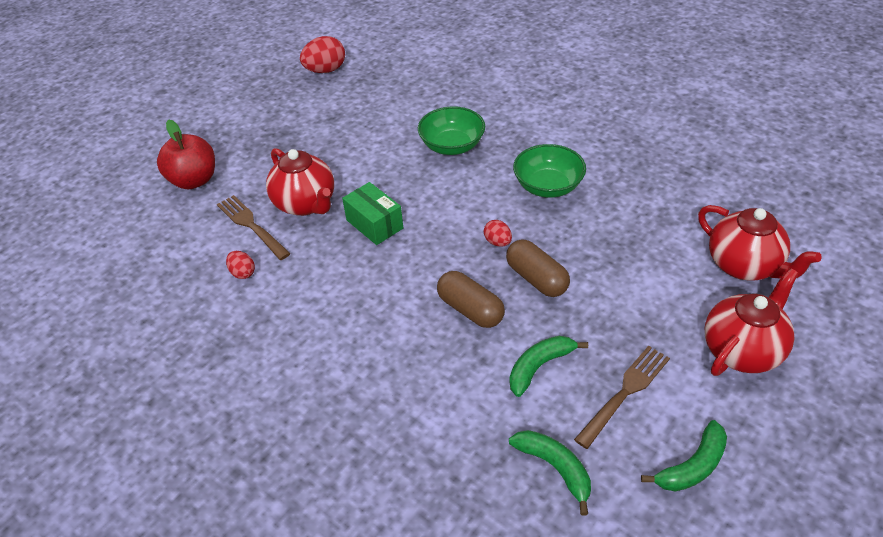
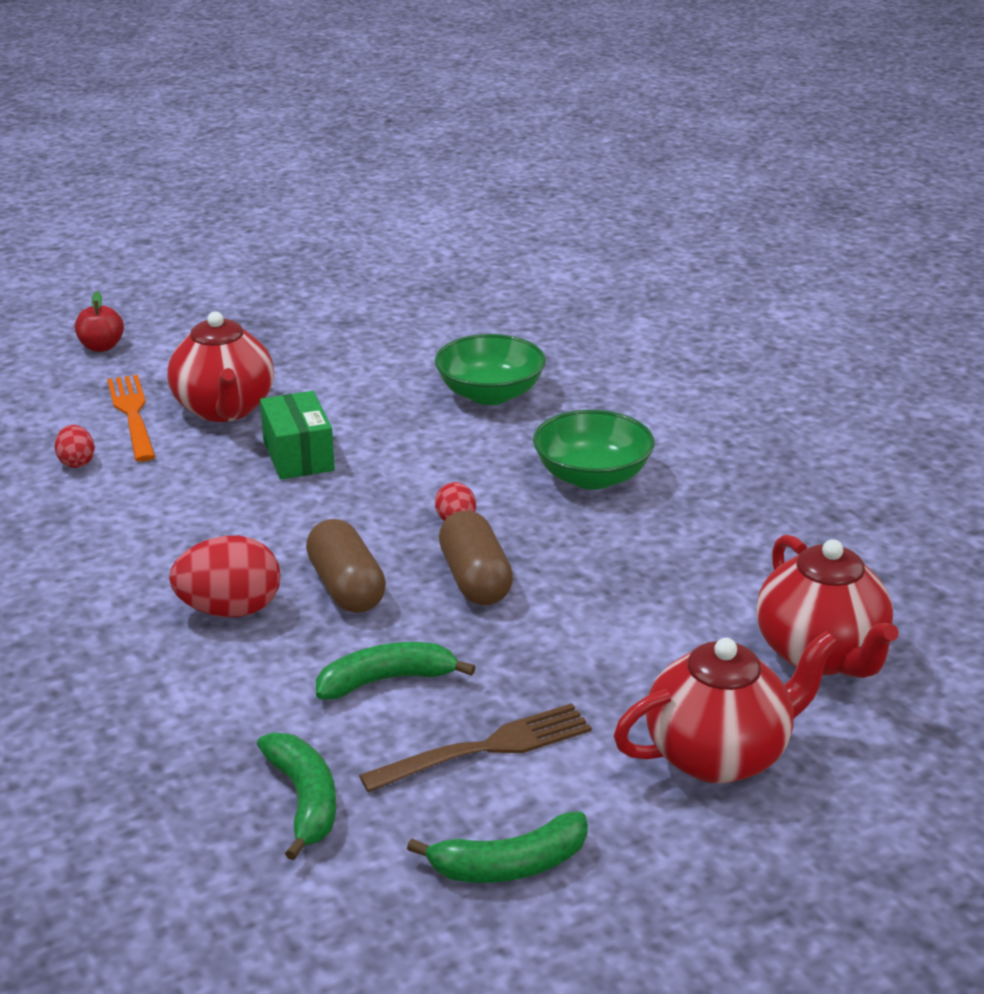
camera: 20 degrees right, 15 degrees down
red apple [157,119,215,189] -> red apple [75,292,124,352], size x0.57
brown fork [217,195,291,260] -> orange fork [107,375,156,462]
red egg [300,36,345,73] -> red egg moved to [169,536,281,617]

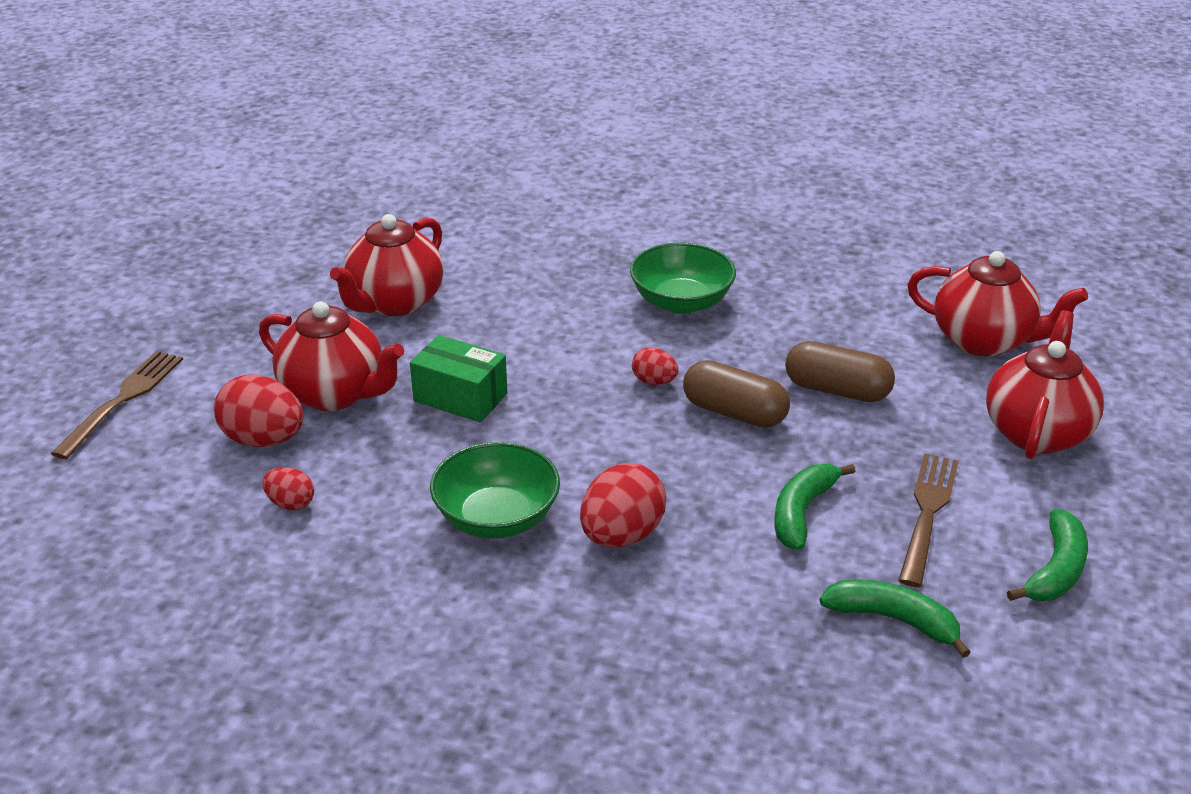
camera: 45 degrees left, 5 degrees up
red apple [75,292,124,352] -> brown fork [51,351,183,459]
orange fork [107,375,156,462] -> red egg [214,374,303,447]
brown capsule [306,519,386,613] -> brown capsule moved to [785,341,895,402]
green bowl [435,334,546,405] -> green bowl moved to [430,442,560,539]
none -> red teapot [330,214,443,316]

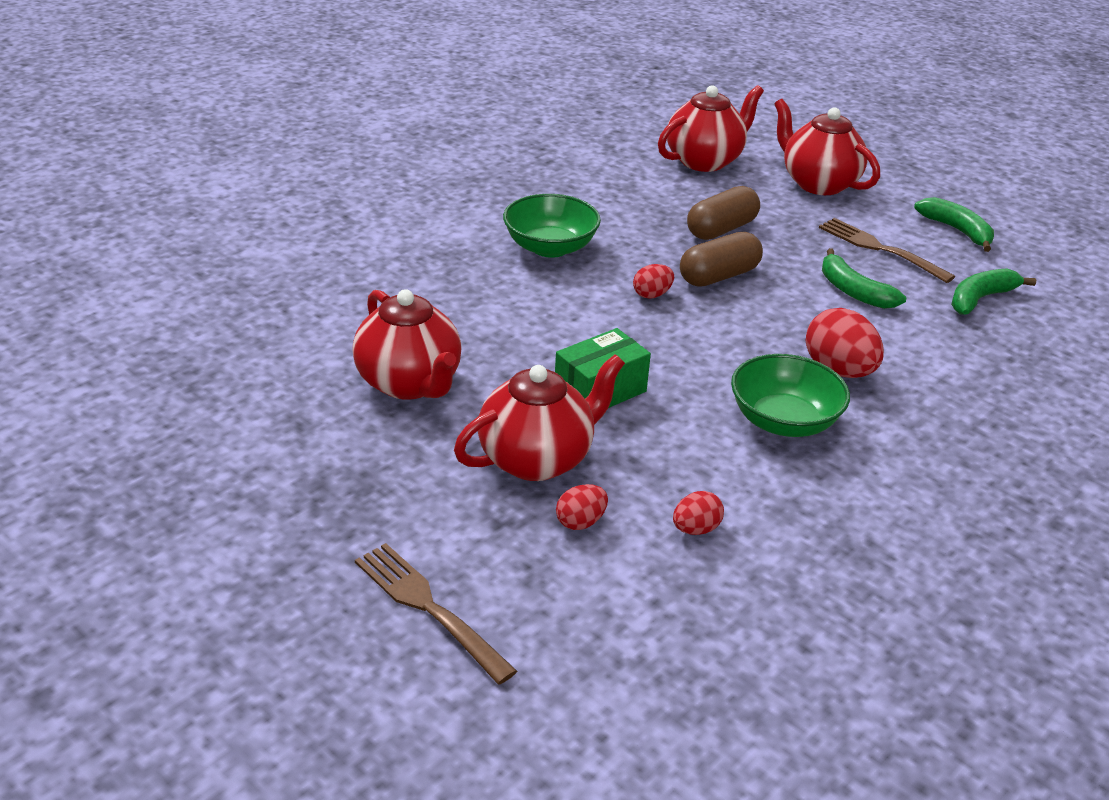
camera: 65 degrees left, 0 degrees up
red egg [214,374,303,447] -> red egg [556,484,608,530], size x0.55

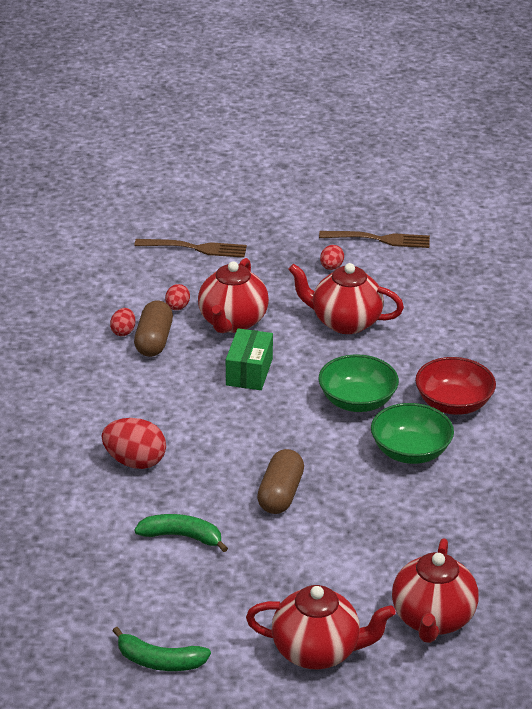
camera: 140 degrees right, 0 degrees up
red egg [633,264,674,299] -> red egg moved to [320,245,344,270]
brown capsule [687,186,760,240] -> brown capsule moved to [134,300,173,357]
green bowl [731,354,850,437] -> green bowl moved to [318,354,399,412]
brown fork [819,218,955,283] -> brown fork moved to [319,231,430,248]
green banana [951,268,1036,315] -> none
none -> red bowl [415,357,496,415]

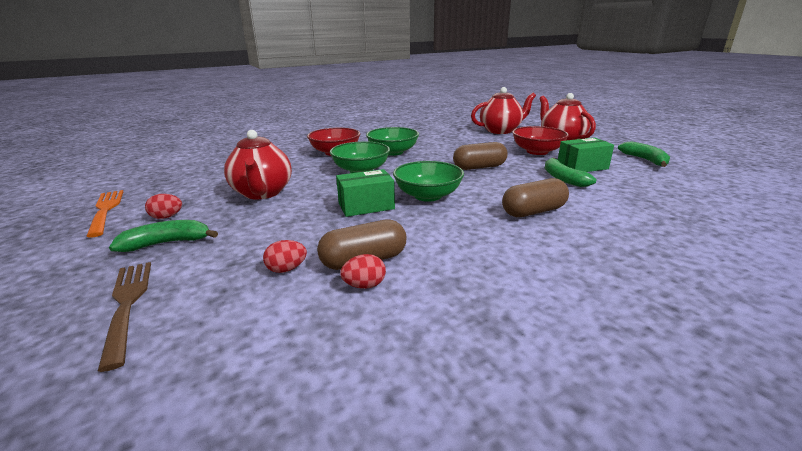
camera: 120 degrees left, 10 degrees down
red egg [102,418,166,469] -> brown capsule [502,178,569,217]
red teapot [198,258,269,333] -> none
brown fork [319,231,430,248] -> orange fork [86,190,123,238]
none -> green banana [109,220,218,252]
none -> green bowl [393,161,464,202]
none -> red bowl [512,126,569,155]
none -> green box [558,138,614,172]

